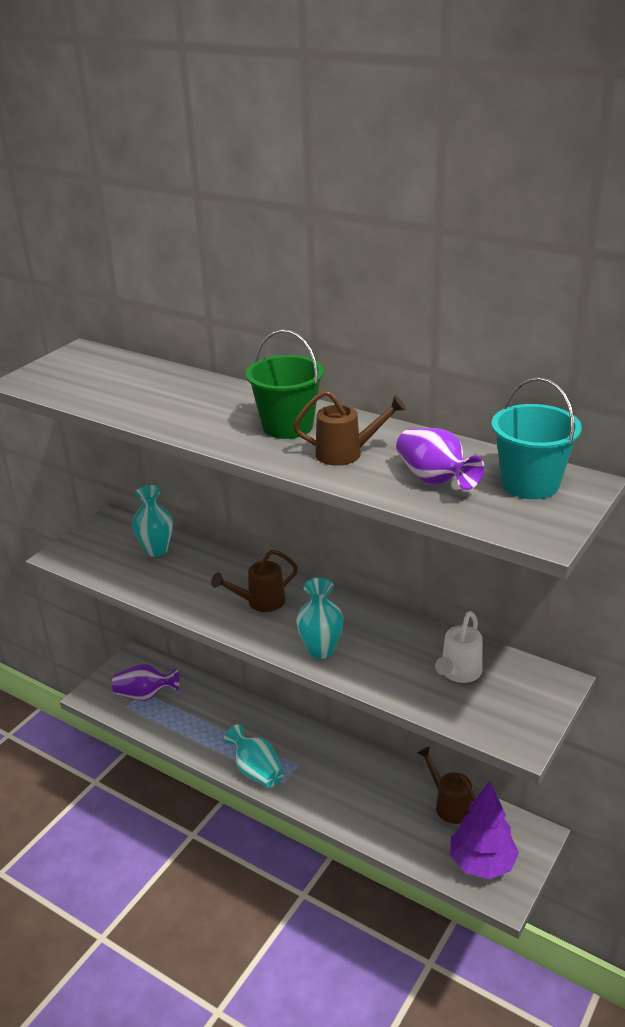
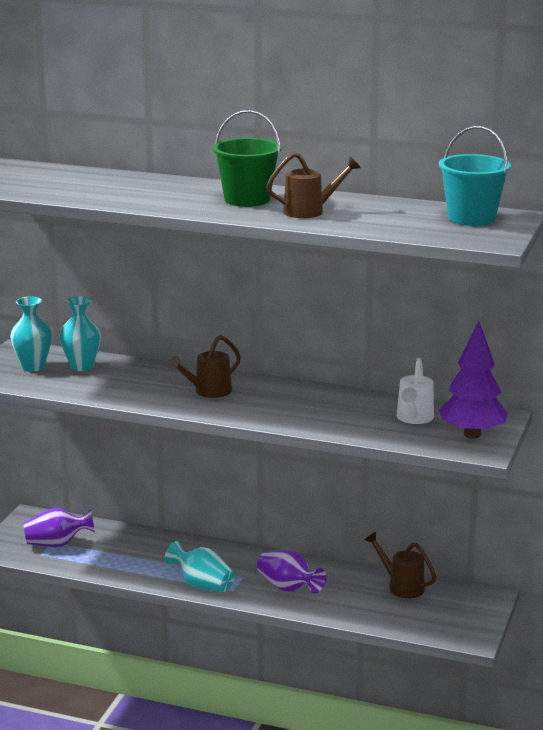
camera: 15 degrees left, 10 degrees down
turquoise vase [296,578,344,659] -> turquoise vase moved to [10,296,52,372]
purple vase [396,428,485,490] -> purple vase moved to [257,550,326,594]
purple tree [450,781,519,879] -> purple tree moved to [439,321,508,438]

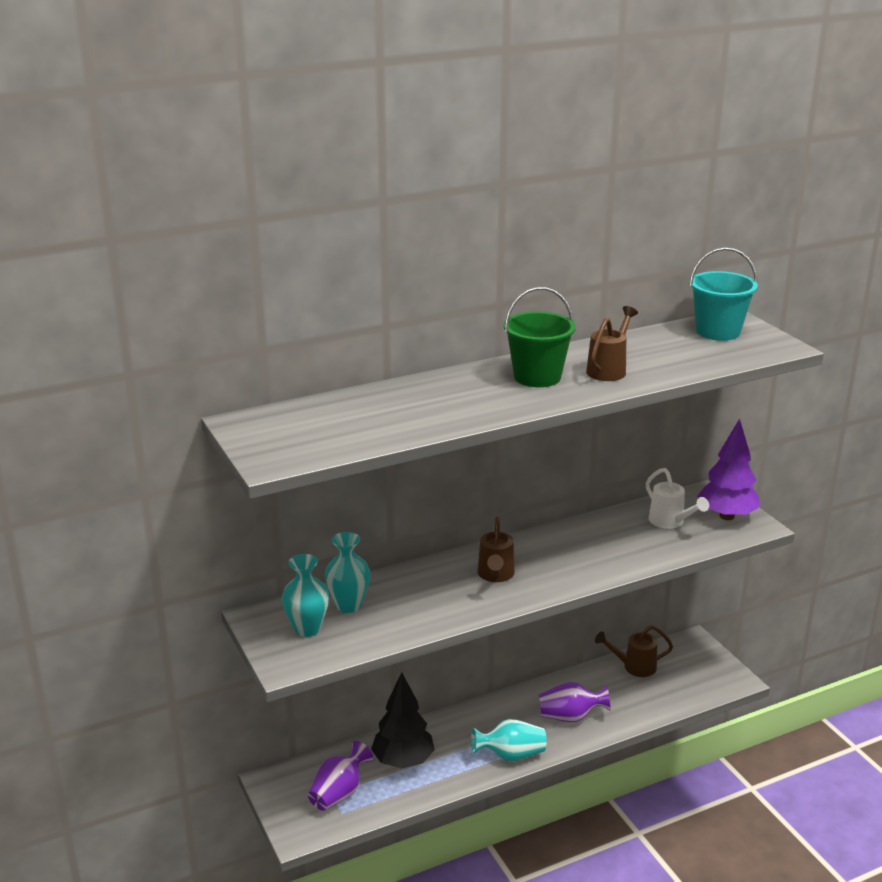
camera: 45 degrees left, 5 degrees up
none -> black tree [371,672,435,769]

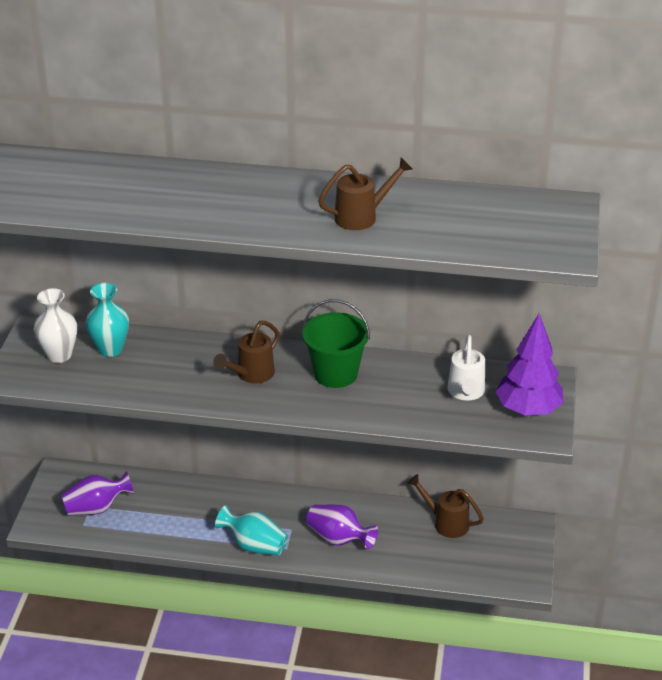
camera: 35 degrees right, 10 degrees up
turquoise vase [282,554,329,637] -> white vase [34,288,77,363]
black tree [371,672,435,769] -> none
green bucket [504,287,576,387] -> green bucket moved to [302,299,370,388]
turquoise bucket [690,247,758,341] -> none

